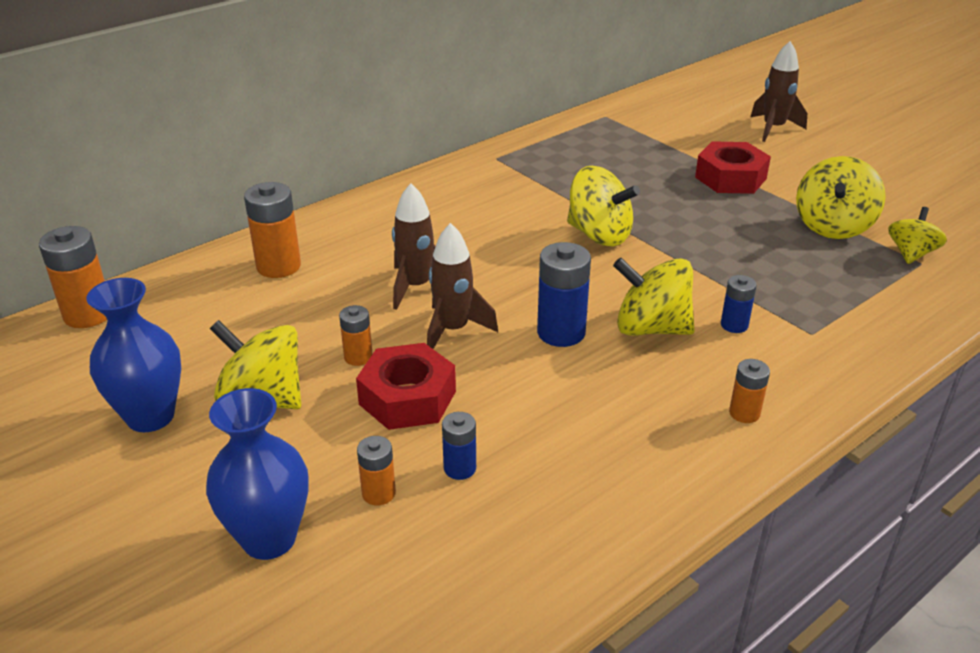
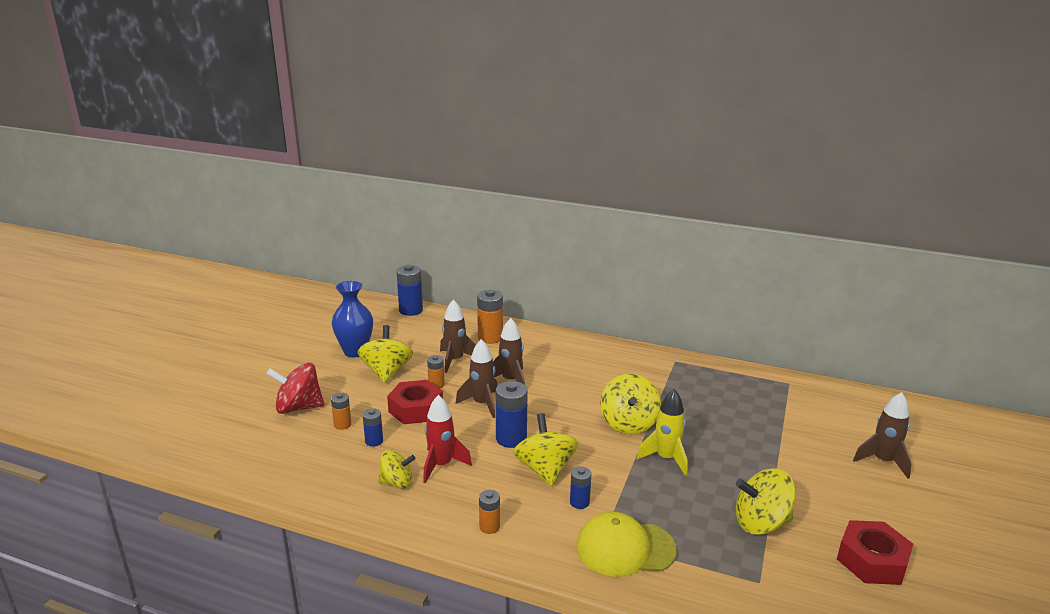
camera: 60 degrees right, 10 degrees down
orange battery [39,226,107,328] -> blue battery [396,265,423,316]
blue vase [206,388,309,560] -> red spinning top [266,363,324,414]
red nut [695,141,771,194] -> red nut moved to [837,520,913,585]
yellow spinning top [888,207,947,264] -> yellow spinning top moved to [378,450,415,488]
none -> red rocket [423,395,472,483]
none -> brown rocket [440,299,476,373]
none -> yellow cap [576,511,677,577]
none -> yellow rocket [637,389,688,476]

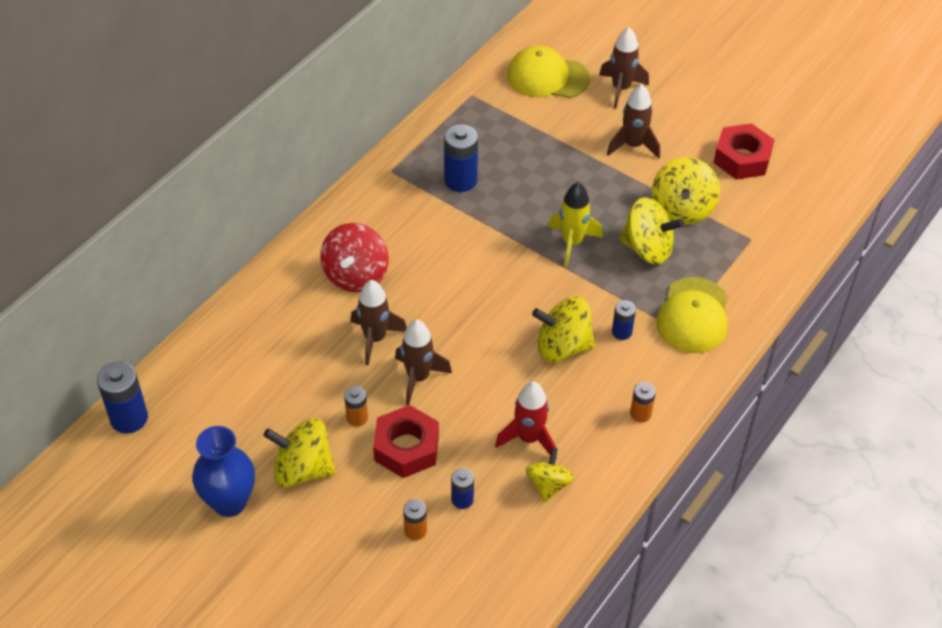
camera: 75 degrees left, 25 degrees up
red spinning top [266,363,324,414] -> red spinning top moved to [320,223,389,292]
brown rocket [440,299,476,373] -> brown rocket moved to [607,84,660,158]
orange battery [477,290,503,344] -> none
blue battery [496,381,528,448] -> blue battery moved to [444,124,478,192]
yellow spinning top [600,374,661,434] -> yellow spinning top moved to [619,197,684,265]
none -> yellow cap [507,45,590,98]

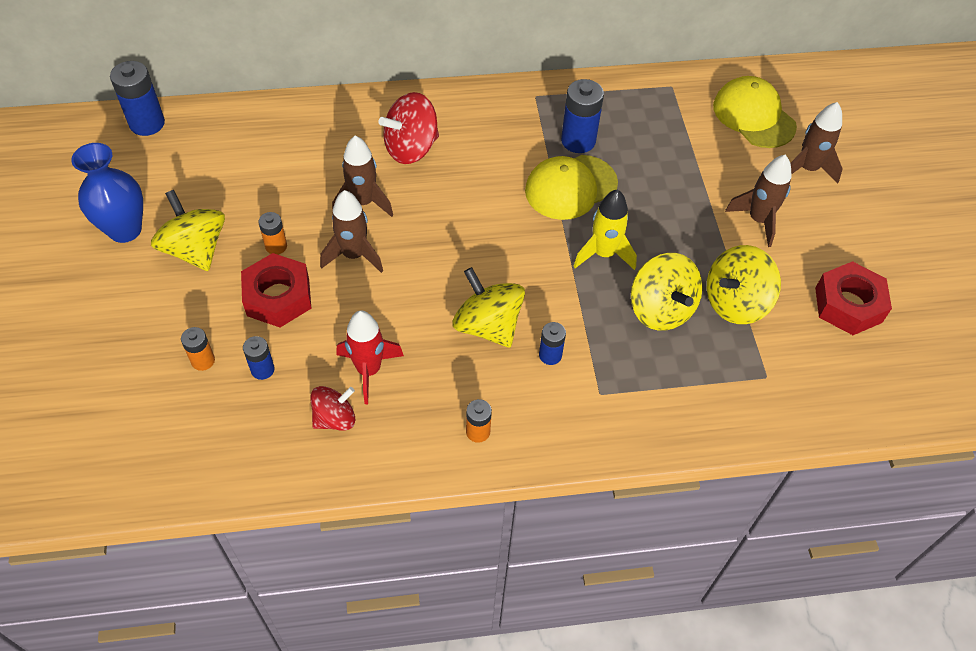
camera: 45 degrees right, 5 degrees up
yellow spinning top [526,447,574,502] -> red spinning top [310,386,355,431]
yellow cap [656,277,728,353] -> yellow cap moved to [525,155,618,220]

